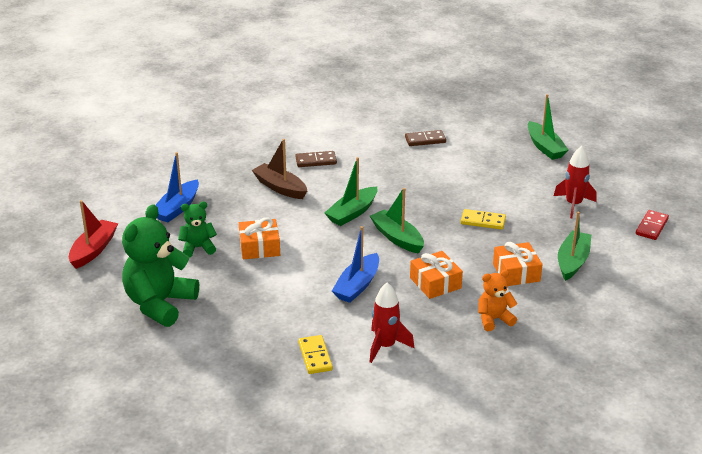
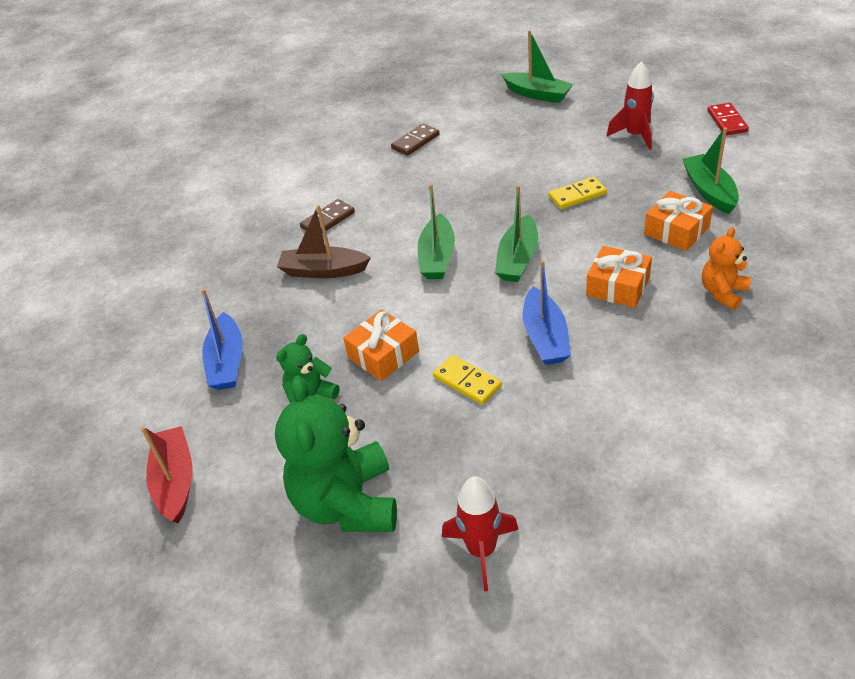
camera: 30 degrees left, 10 degrees up
yellow domino [298,335,333,374] -> yellow domino moved to [433,355,502,405]
red rocket [369,282,414,363] -> red rocket moved to [442,476,519,592]
green boat [370,188,424,254] -> green boat turned 90 degrees counterclockwise [495,185,538,282]

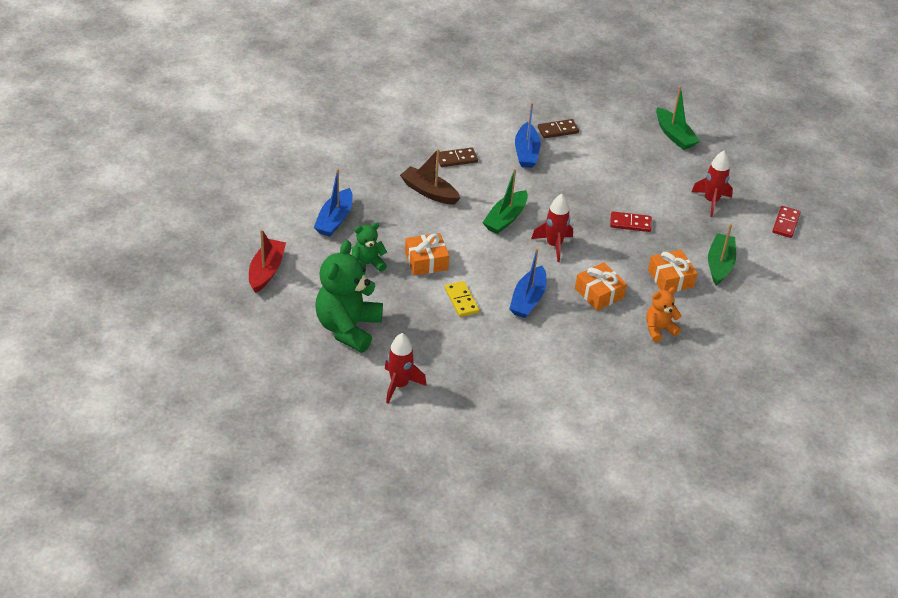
camera: 20 degrees right, 0 degrees up
green boat [495,185,538,282] -> red rocket [531,194,573,262]
yellow domino [548,177,607,209] -> red domino [610,211,652,232]
none -> blue boat [515,103,541,168]

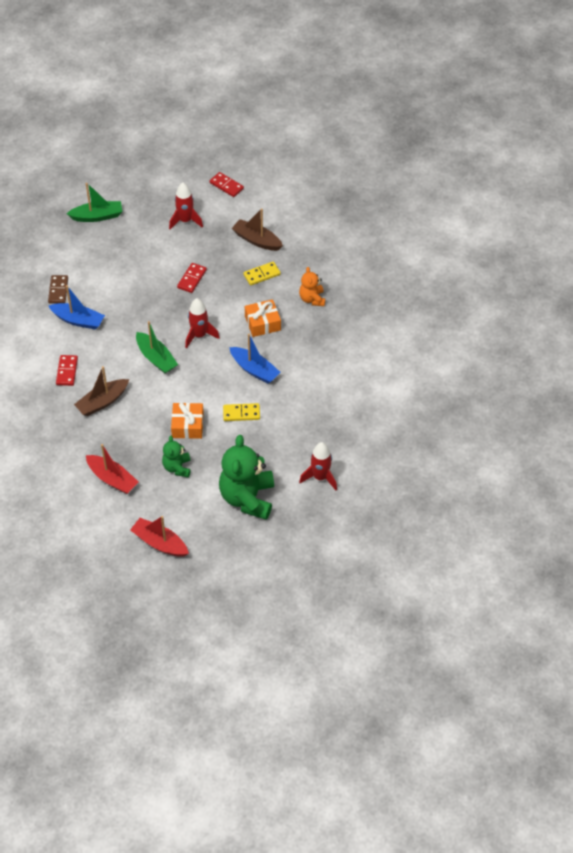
camera: 70 degrees left, 10 degrees up
blue boat [314,169,353,237] -> red boat [86,444,139,494]
green teddy bear [315,240,383,353] -> green teddy bear turned 60 degrees clockwise [219,435,274,520]
brown domino [436,148,478,167] -> red domino [56,355,78,386]
orange gift [648,250,698,292] -> yellow domino [243,262,281,285]
green boat [708,224,736,285] -> brown boat [232,208,283,251]

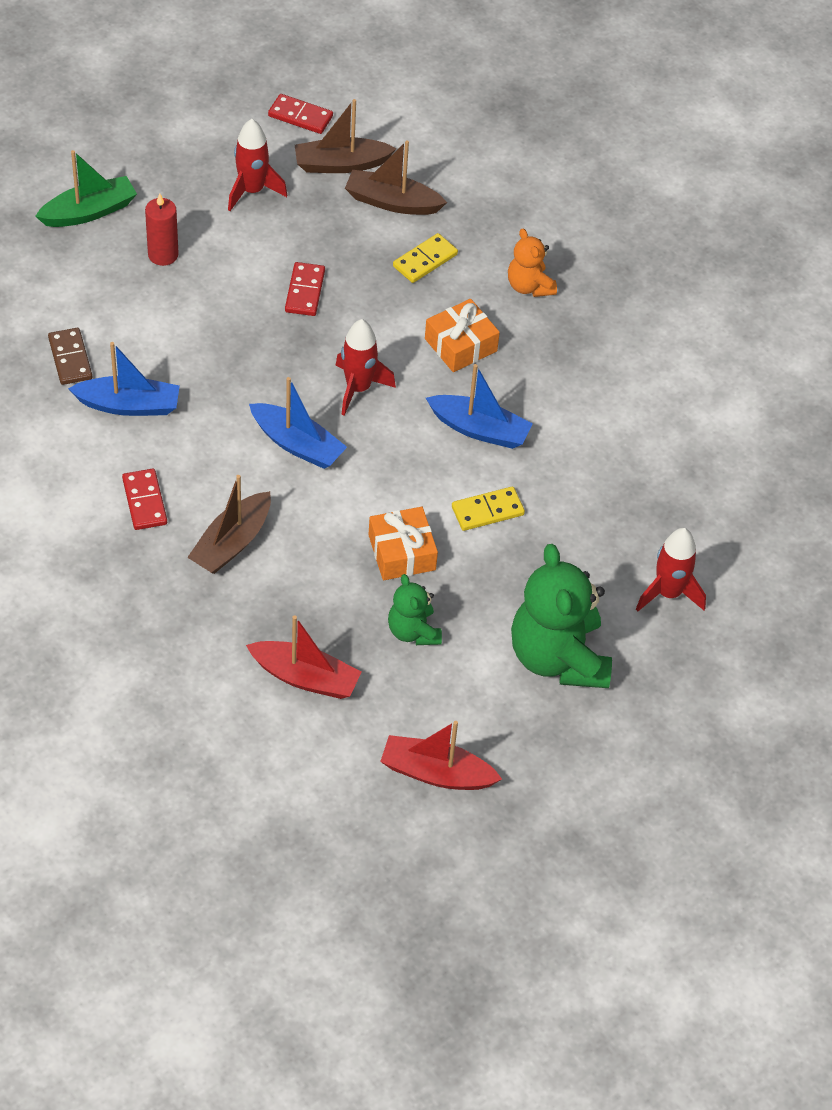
camera: 20 degrees left, 0 degrees up
green boat [136,321,178,374] -> blue boat [249,377,347,469]
none -> red candle [145,194,179,266]
none -> brown boat [295,99,397,173]

